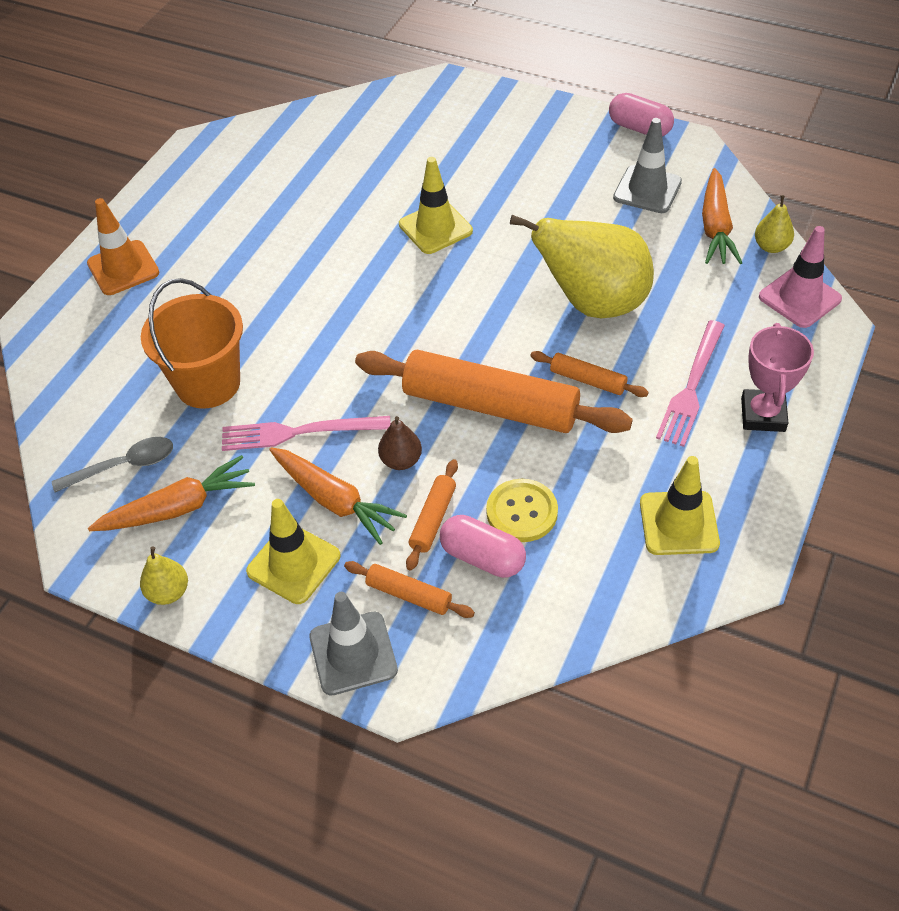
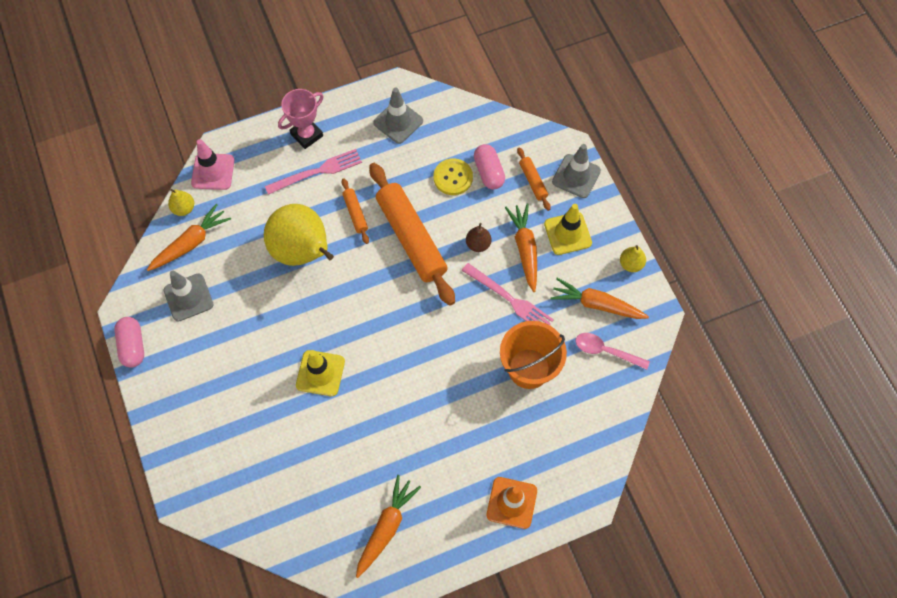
camera: 140 degrees left, 15 degrees up
grey spoon [52,437,173,492] -> pink spoon [575,333,650,370]
orange rolling pin [406,459,458,571] -> none
yellow traffic cone [640,456,720,555] -> grey traffic cone [373,87,423,144]
none -> orange carrot [356,475,421,578]

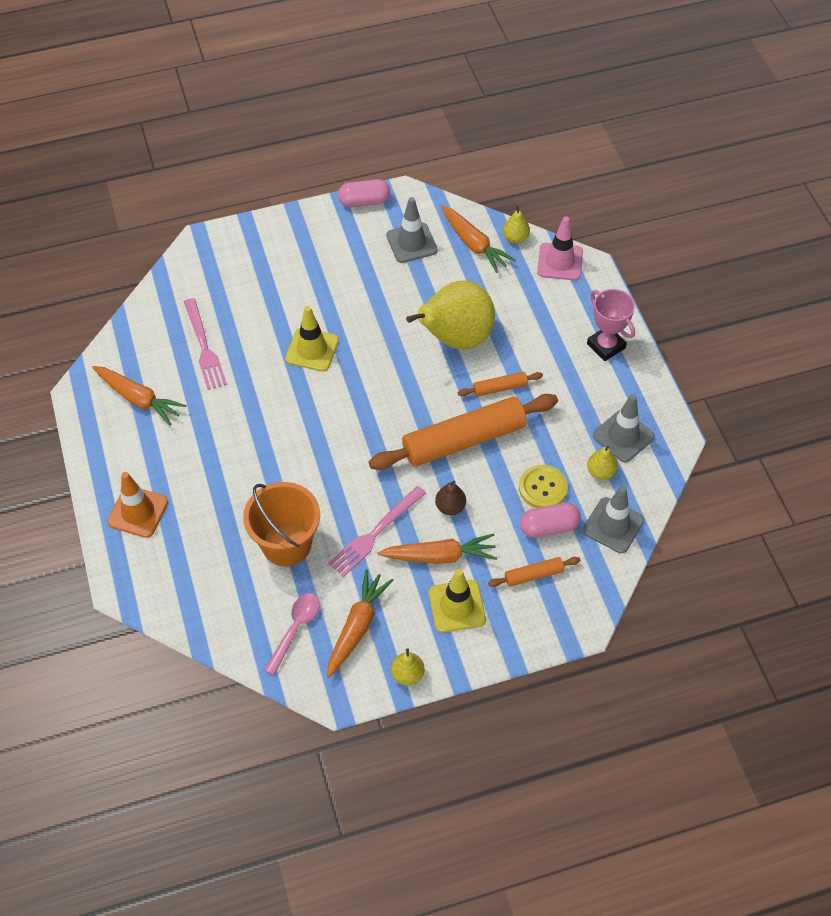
camera: 95 degrees right, 10 degrees down
pink fork [265,149,362,195] -> pink fork moved to [184,298,227,390]
grey traffic cone [552,144,601,198] -> grey traffic cone moved to [583,486,645,553]
none -> yellow pear [587,446,618,480]

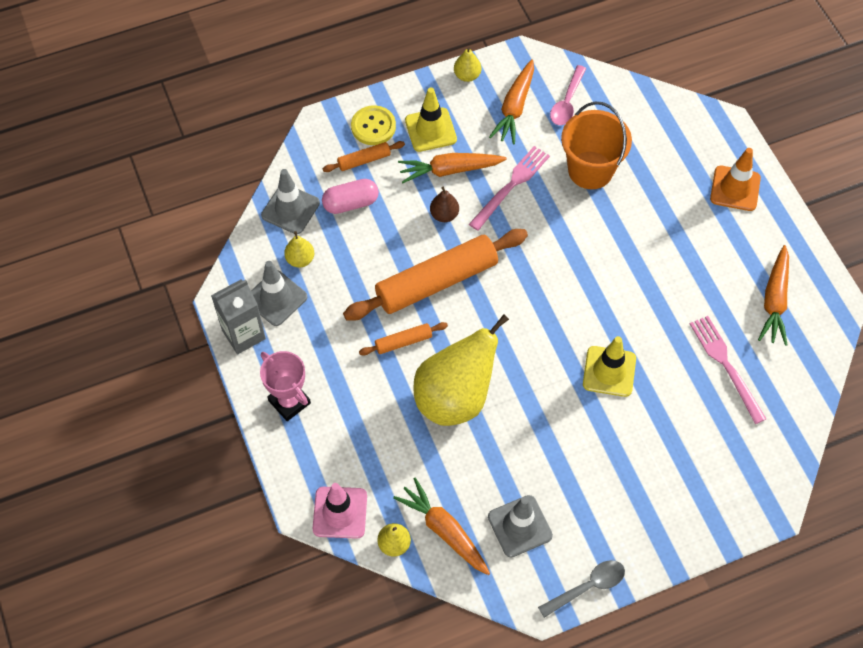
camera: 175 degrees right, 5 degrees up
orange carrot [92,366,187,425] -> orange carrot turned 105 degrees counterclockwise [758,245,789,346]
pink capsule [338,179,390,208] -> grey spoon [538,560,625,618]
yellow button [519,465,568,508] -> yellow button moved to [351,105,396,145]
none -> grey carton [211,280,266,354]

